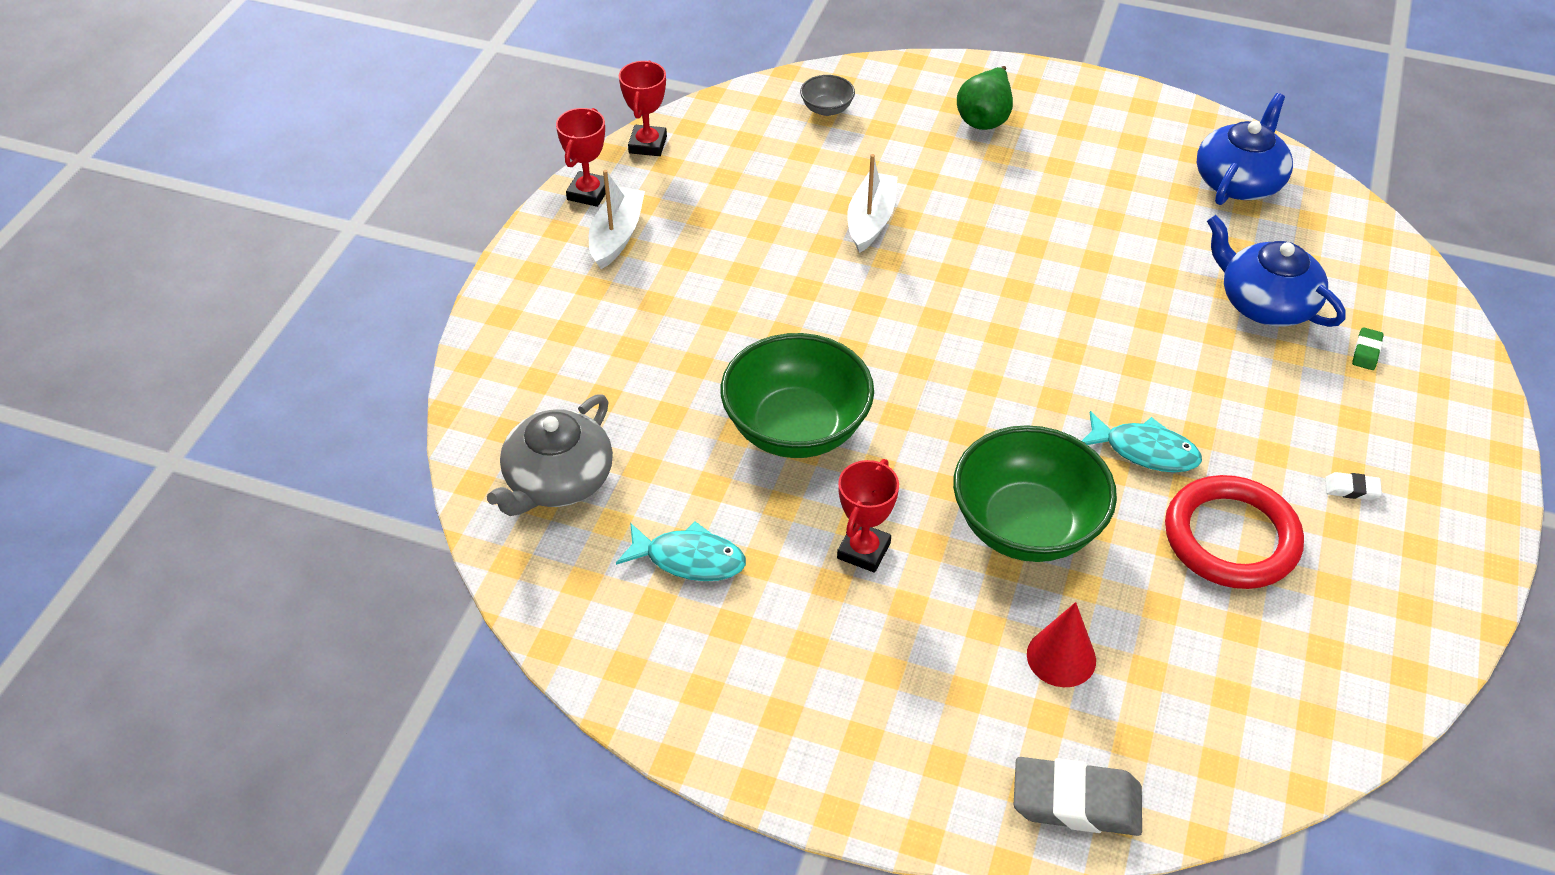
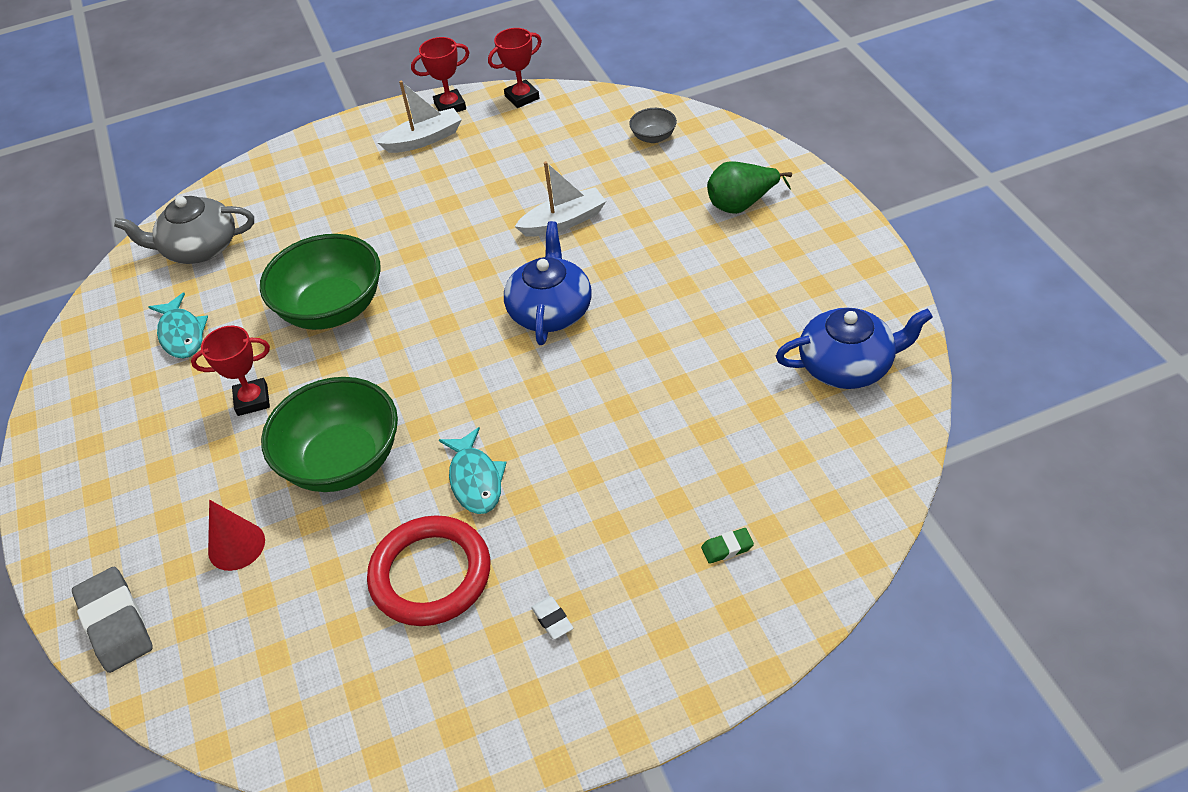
camera: 55 degrees right, 0 degrees up
blue teapot [1207,215,1346,327] -> blue teapot moved to [504,221,592,345]

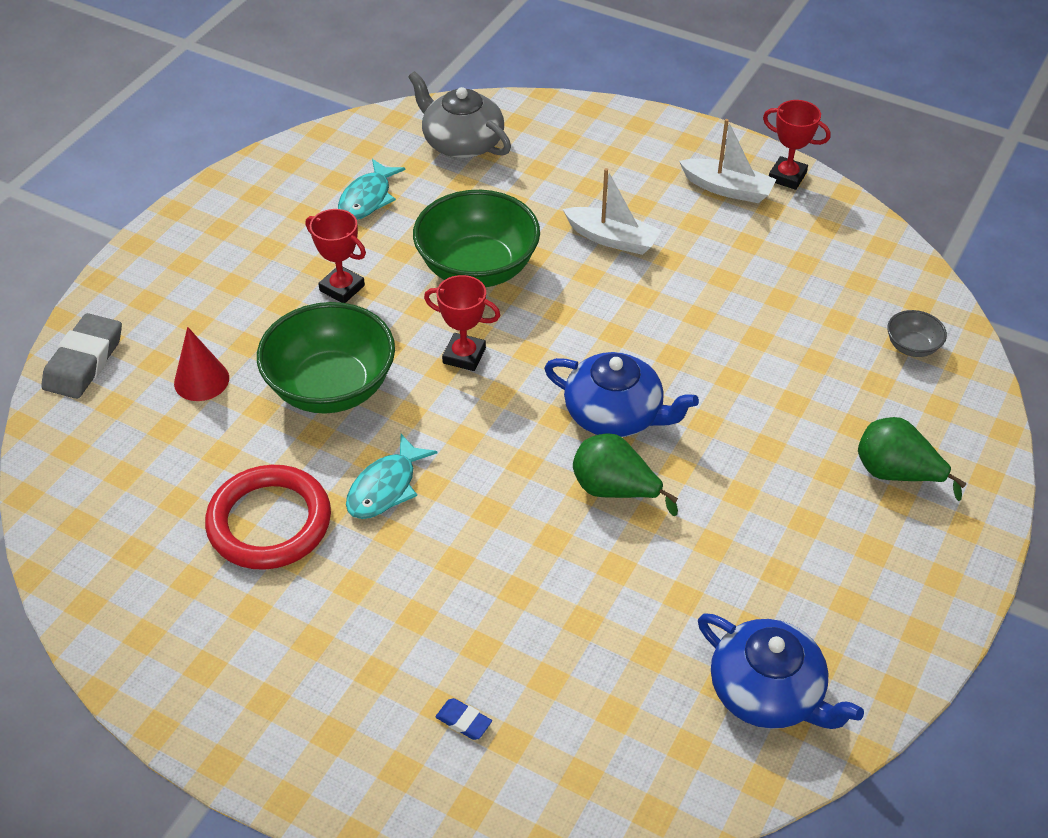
camera: 45 degrees right, 0 degrees up
red trophy [488,28,542,108] -> red trophy moved to [424,275,500,371]
blue teapot [504,221,592,345] -> blue teapot turned 60 degrees clockwise [544,352,699,437]
white boat [515,161,606,237] -> white boat moved to [563,168,662,255]
white eraser [531,596,573,640] -> none
green eraser [701,528,754,564] -> blue eraser [436,698,492,740]
none -> green pear [573,433,678,516]

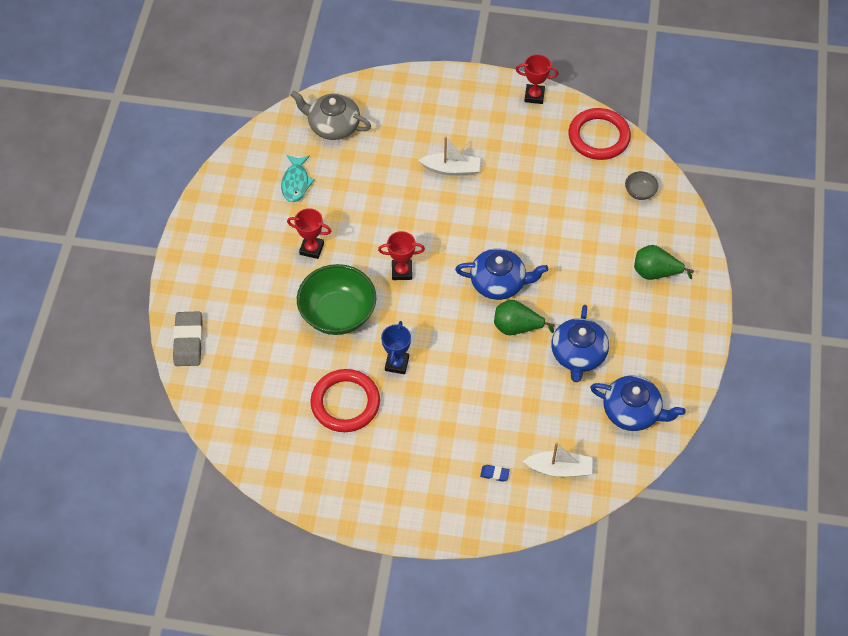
camera: 20 degrees left, 10 degrees up
red cone [174,327,229,401] -> none
turquoise fish [346,434,437,519] -> blue trophy [381,321,411,374]
green bowl [413,190,540,287] -> none
white boat [679,119,777,203] -> white boat moved to [523,442,593,477]
none -> blue teapot [551,305,609,382]
none -> red ring [569,108,631,160]

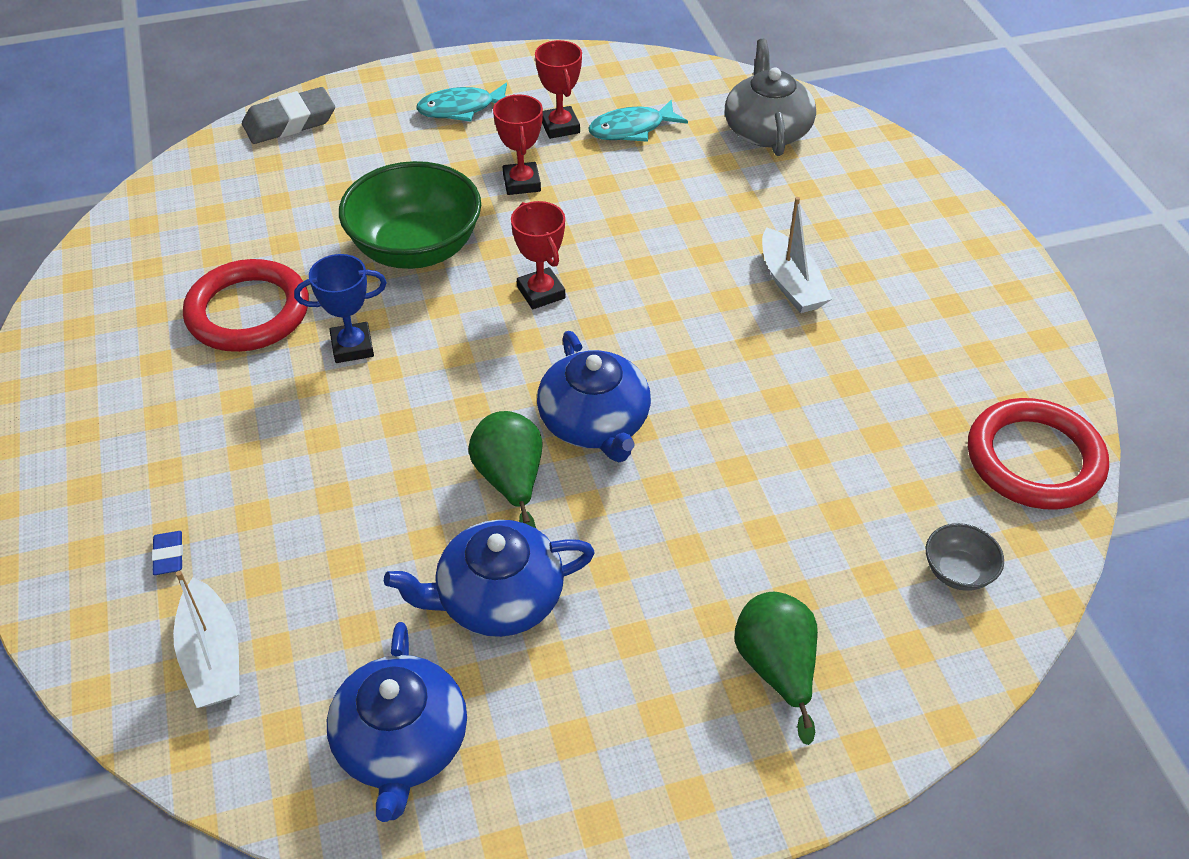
camera: 65 degrees right, 10 degrees down
red trophy [516,54,559,104] -> red trophy moved to [535,40,582,139]
none -> turquoise fish [416,83,507,122]

